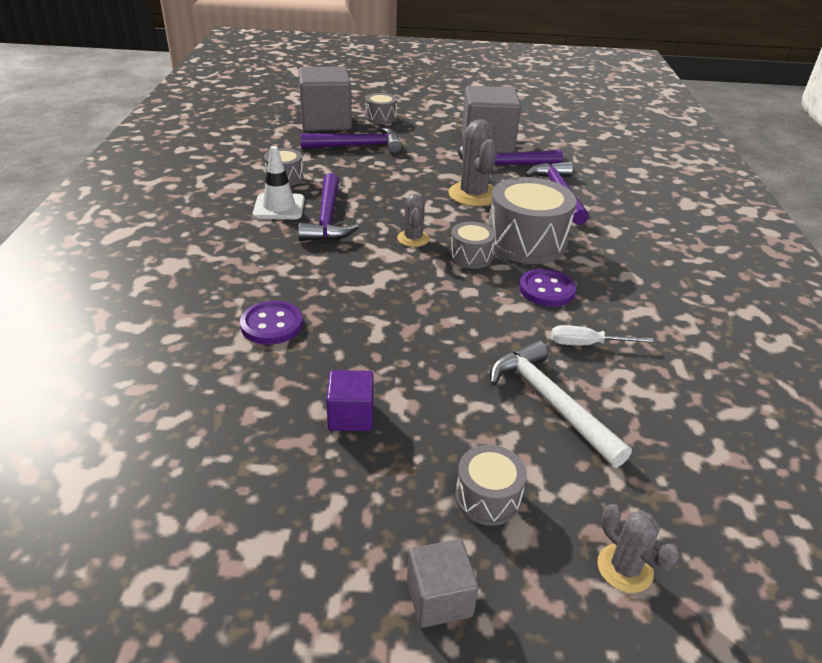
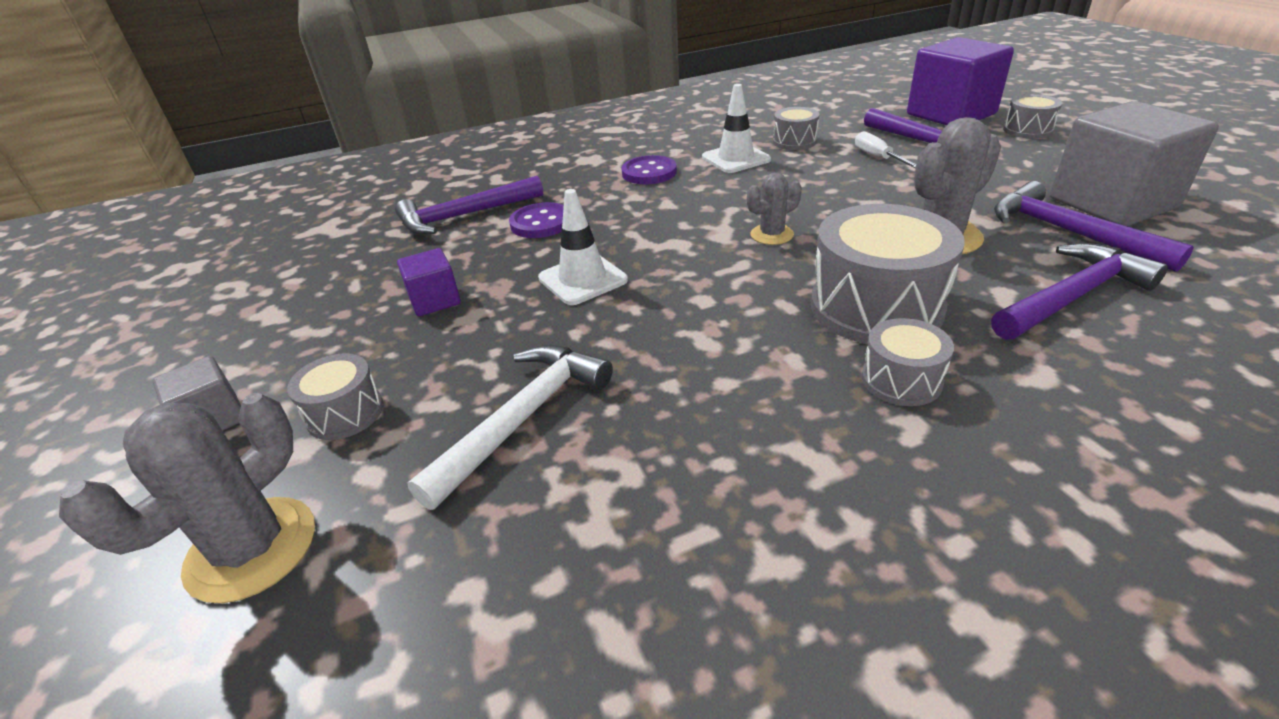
camera: 70 degrees right, 0 degrees up
purple hammer [298,173,359,241] -> purple hammer moved to [395,176,543,235]
grey cube [299,66,352,131] -> purple cube [907,37,1014,125]
grey drum [449,222,496,269] -> grey drum moved to [862,318,954,406]
purple button [519,269,577,307] -> purple button moved to [621,155,677,184]
white screwdriver [551,325,654,345] -> white screwdriver moved to [855,131,916,168]
grey cactus [597,504,679,593] -> grey cactus [59,393,315,603], size x1.75
none -> white traffic cone [538,189,628,305]

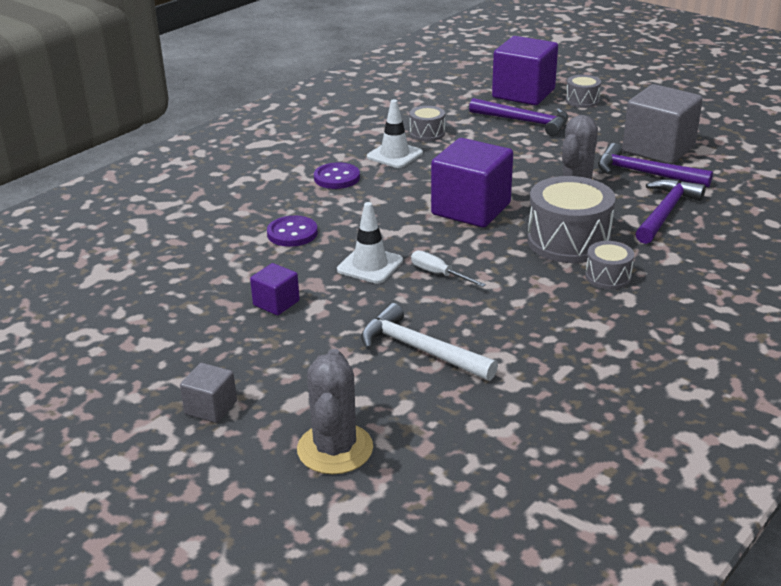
camera: 30 degrees left, 5 degrees down
grey drum [287,353,383,440] -> none
purple hammer [395,176,543,235] -> none
white hammer [407,345,613,510] -> white hammer turned 60 degrees counterclockwise [361,303,498,381]
grey cactus [747,173,802,245] -> purple cube [431,138,513,228]
white screwdriver [855,131,916,168] -> white screwdriver moved to [411,250,486,287]

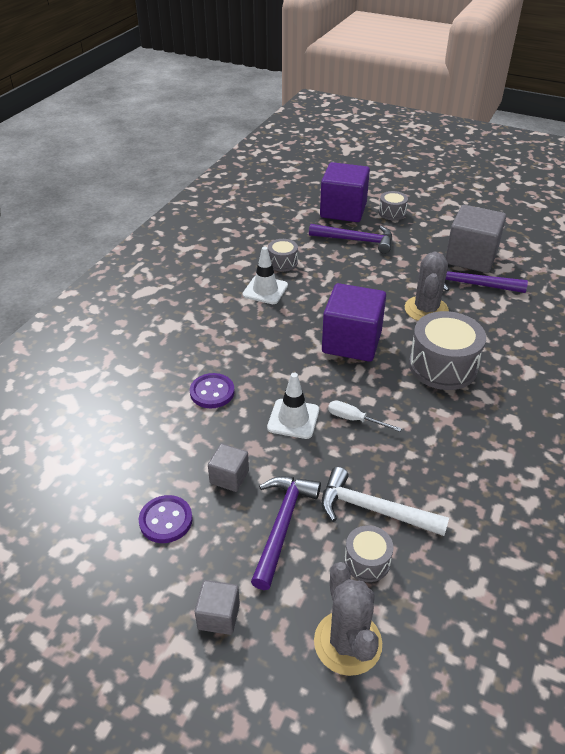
camera: 15 degrees left, 10 degrees up
purple cube [250,263,300,315] -> grey cube [208,443,249,492]
purple button [314,162,360,189] -> purple button moved to [139,495,193,543]
grey drum [585,241,634,289] -> grey drum moved to [344,525,394,582]
purple hammer [635,179,706,244] -> purple hammer moved to [251,476,321,590]

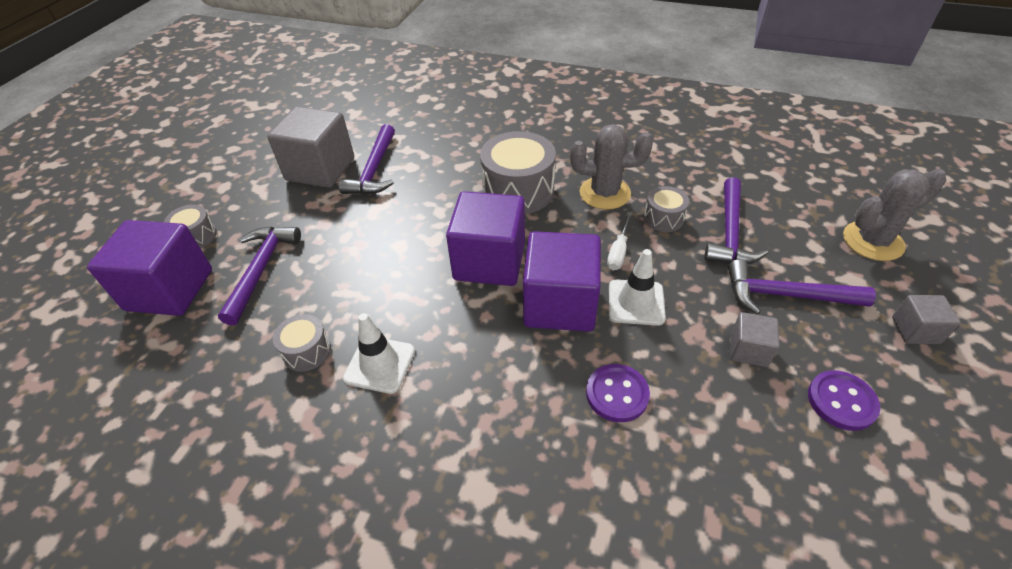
camera: 95 degrees left, 5 degrees up
white hammer [321,467,449,536] -> purple hammer [704,177,768,264]
grey drum [344,525,394,582] -> grey drum moved to [644,186,689,232]
grey cactus [405,251,449,321] -> grey cactus moved to [570,124,653,210]
none -> purple cube [523,231,601,332]

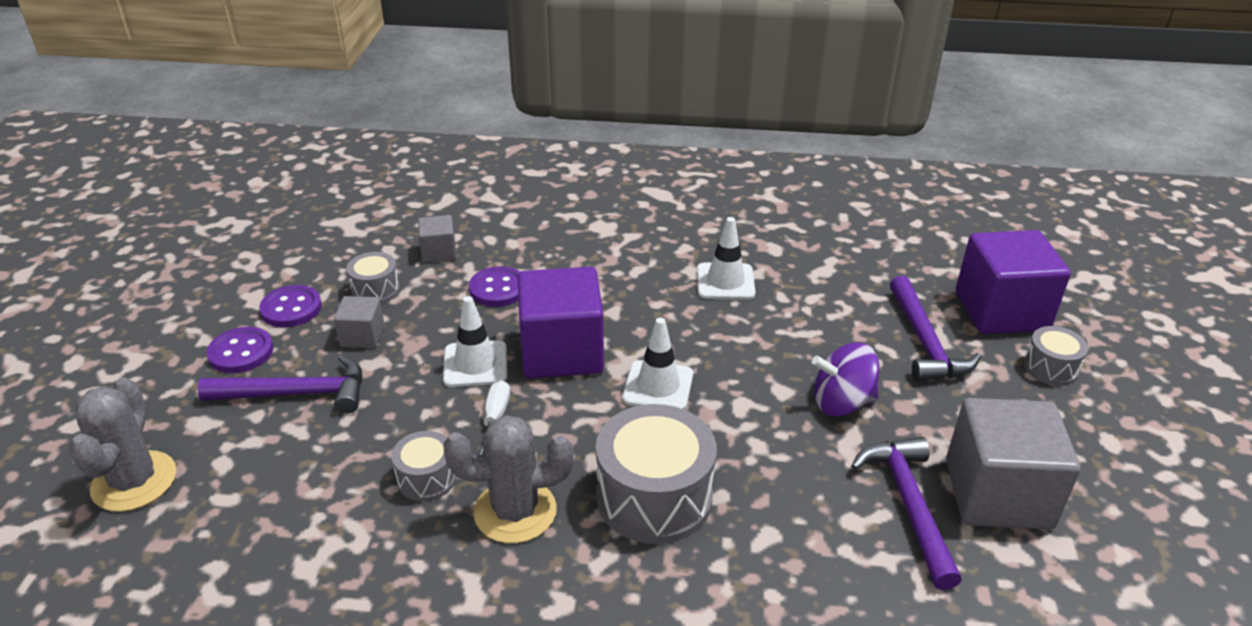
camera: 165 degrees right, 10 degrees down
grey drum [273,314,331,372] -> grey drum moved to [346,252,400,303]
purple cube [446,191,525,286] -> white traffic cone [623,318,693,410]
purple hammer [704,177,768,264] -> none
grey cactus [843,169,946,261] -> grey cactus turned 60 degrees counterclockwise [69,378,176,512]
grey cube [892,295,961,344] -> grey cube moved to [418,215,456,263]
none -> purple button [207,327,273,373]
none -> purple spinning top [812,343,879,416]

